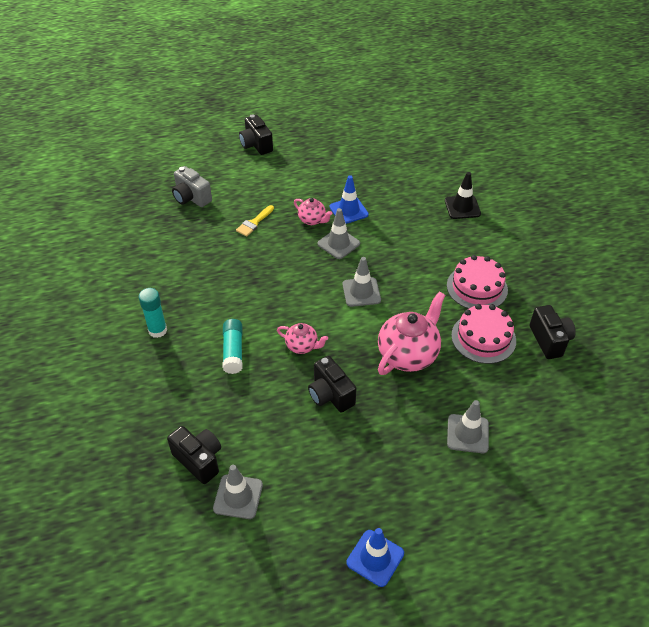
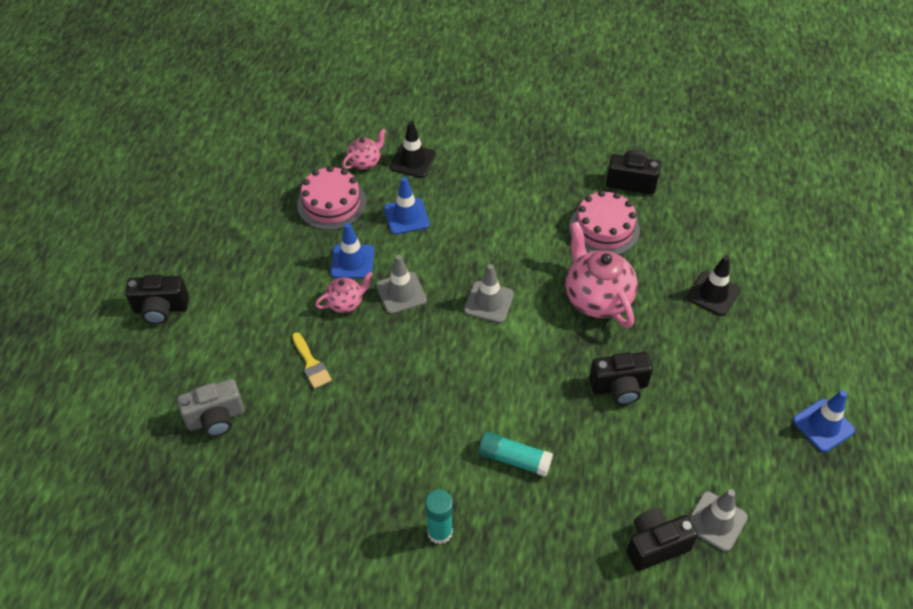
camera: 65 degrees left, 5 degrees up
pink teapot [277,323,328,354] -> pink teapot moved to [342,129,386,170]
pink cake [447,255,508,309] -> pink cake moved to [297,166,367,230]
grey traffic cone [447,400,489,453] -> black traffic cone [687,256,740,316]
none -> blue traffic cone [384,177,430,235]

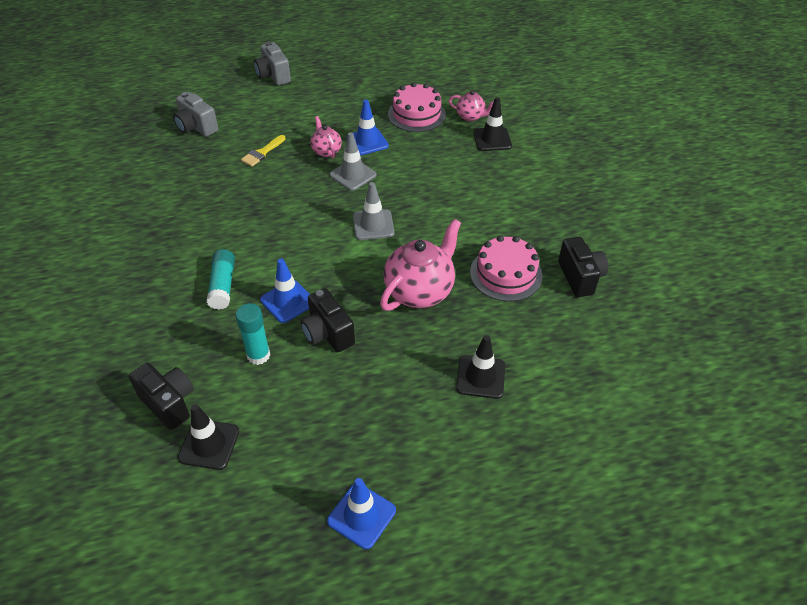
camera: 65 degrees right, 5 degrees down
black camera [125,275,189,324] -> grey camera [254,41,291,85]
pink teapot [315,272,373,313] -> pink teapot turned 150 degrees counterclockwise [311,116,342,158]
blue traffic cone [384,177,430,235] -> blue traffic cone moved to [260,258,310,323]
turquoise glue stick [425,490,453,544] -> turquoise glue stick moved to [235,303,270,365]
grey traffic cone [689,489,748,552] -> black traffic cone [178,404,239,470]

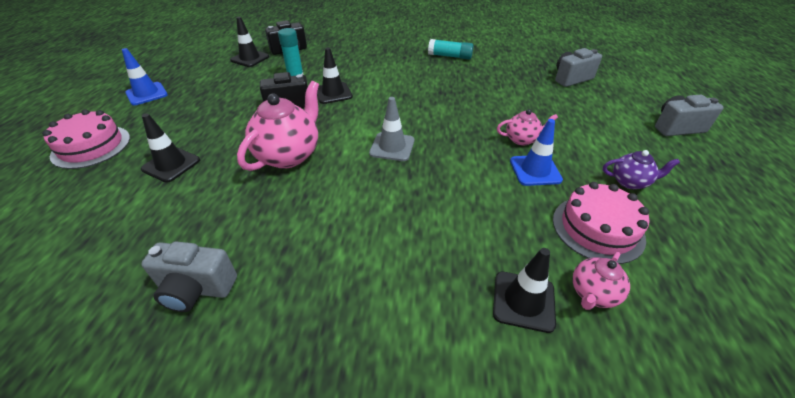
camera: 110 degrees right, 5 degrees down
turquoise glue stick [207,249,235,310] -> turquoise glue stick moved to [428,39,474,60]
yellow brush [241,135,286,167] -> none
blue traffic cone [260,258,310,323] -> black traffic cone [317,48,353,104]
grey traffic cone [329,132,377,191] -> none
pink teapot [380,219,461,311] -> pink teapot turned 120 degrees counterclockwise [237,81,319,171]
pink cake [470,235,543,302] -> pink cake moved to [42,109,130,169]
black camera [558,237,608,297] -> grey camera [141,241,237,312]
none -> purple teapot [603,150,680,189]

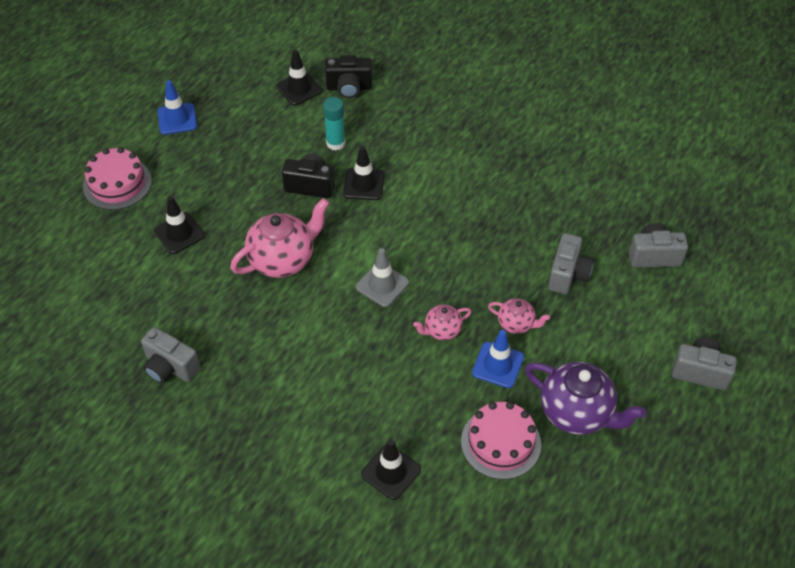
camera: 25 degrees right, 10 degrees up
turquoise glue stick [428,39,474,60] -> none
pink teapot [572,252,630,310] -> pink teapot moved to [413,305,472,340]
purple teapot [603,150,680,189] -> purple teapot [525,362,646,435], size x1.89
none -> grey camera [548,233,594,294]

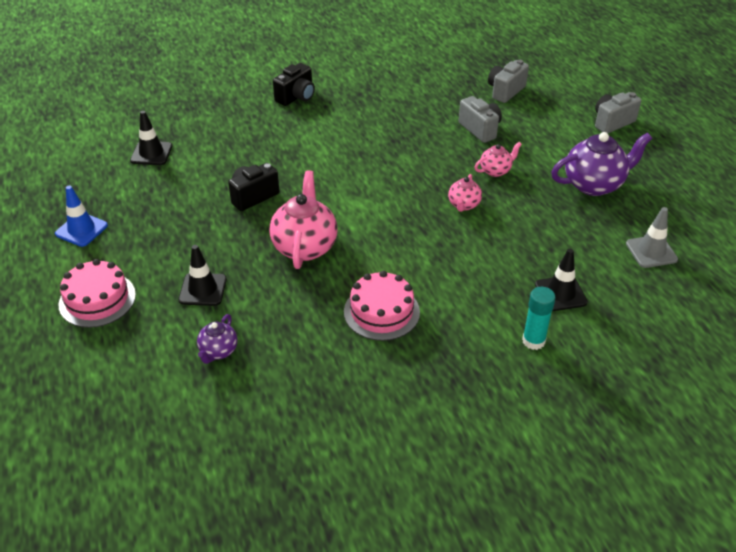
camera: 50 degrees left, 10 degrees down
grey camera [141,327,201,384] -> none
turquoise glue stick [323,97,345,150] -> turquoise glue stick moved to [522,287,556,350]
black camera [325,55,372,98] -> black camera moved to [273,63,315,106]
black traffic cone [343,146,385,200] -> none
grey traffic cone [356,248,409,307] -> grey traffic cone moved to [626,207,678,268]
pink cake [461,402,541,479] -> pink cake moved to [344,271,420,341]
blue traffic cone [472,330,524,388] -> none
none -> purple teapot [197,314,238,364]

